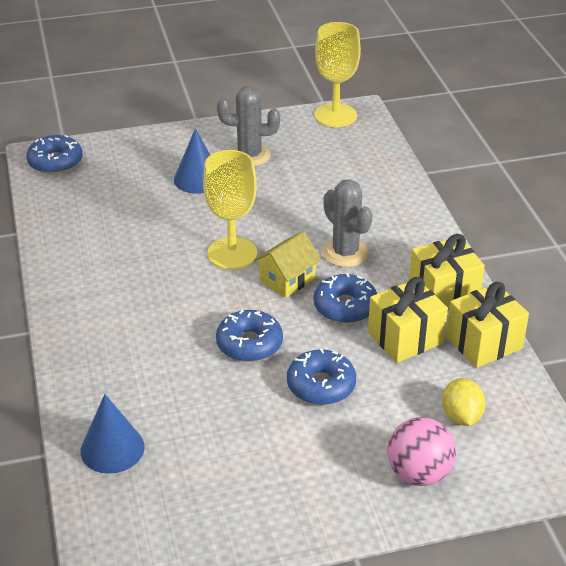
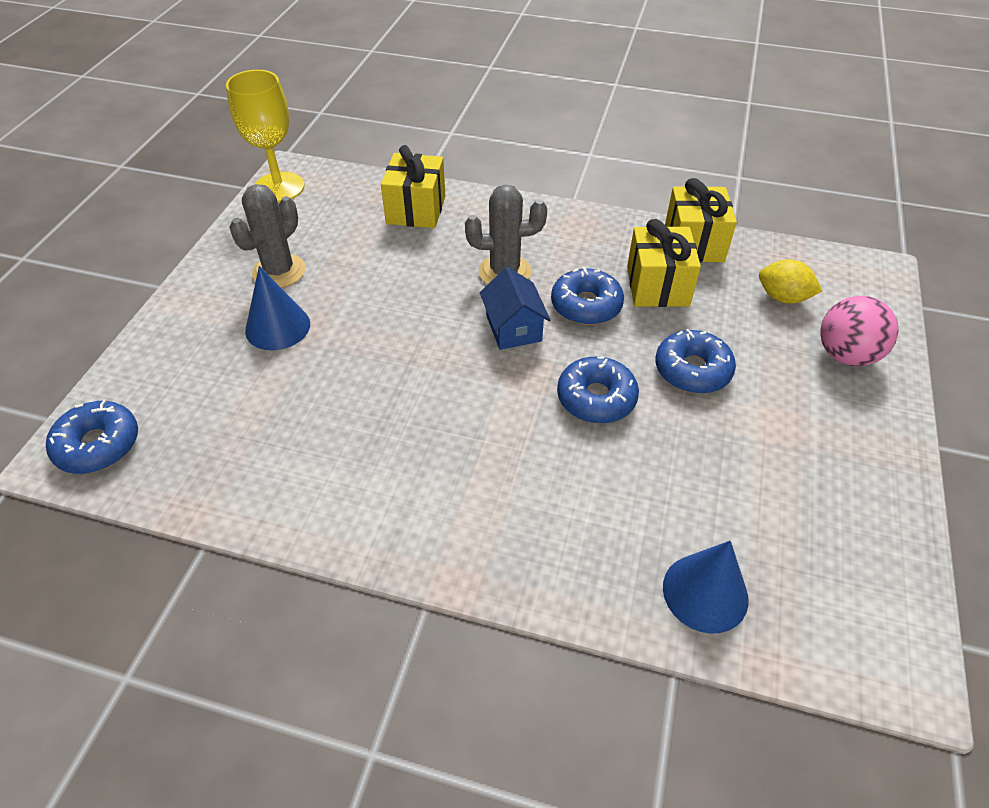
camera: 60 degrees left, 10 degrees up
yellow goblet [203,150,257,270] -> none
yellow house [254,231,321,298] -> blue house [480,267,551,350]
yellow gift [409,234,485,309] -> yellow gift moved to [381,145,446,228]

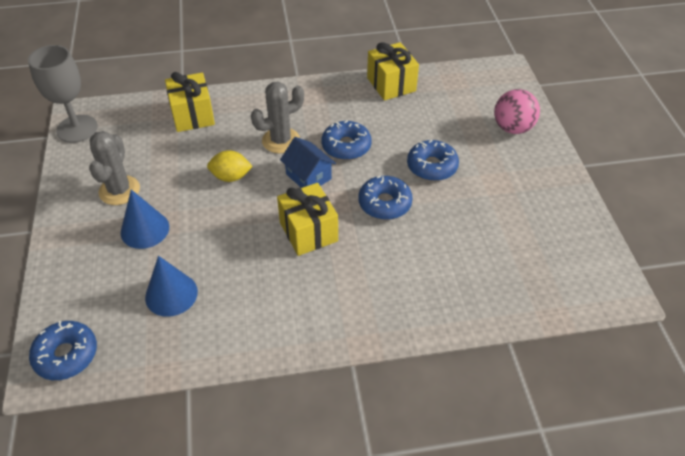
camera: 25 degrees left, 0 degrees up
yellow goblet [226,70,304,203] -> grey goblet [28,45,98,143]
yellow gift [627,219,701,307] -> yellow gift moved to [277,183,338,256]
blue cone [663,541,749,634] -> blue cone moved to [145,256,198,317]
yellow lemon [759,259,822,304] -> yellow lemon moved to [207,150,253,182]

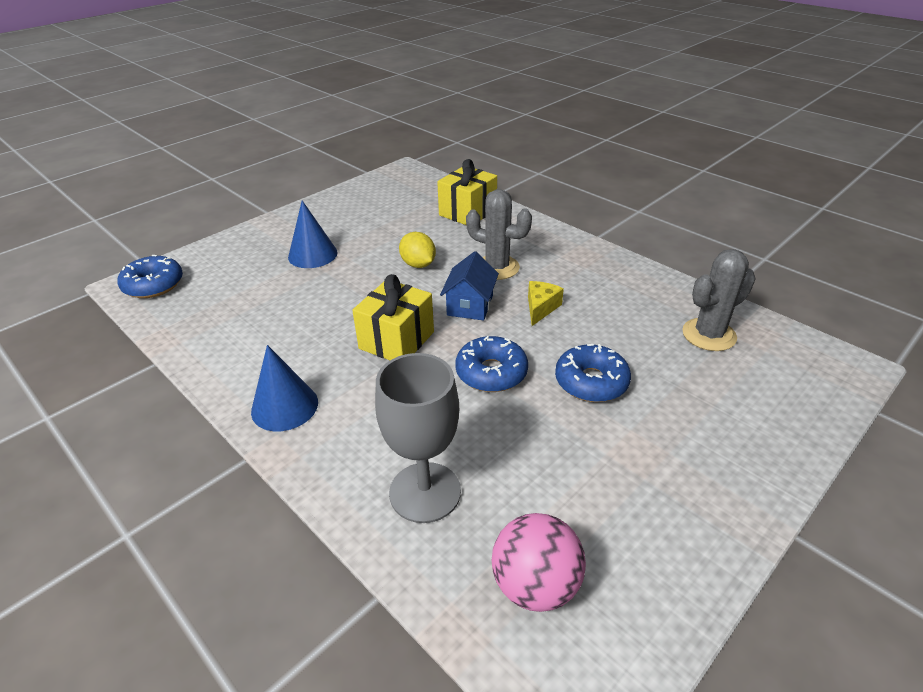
camera: 55 degrees right, 10 degrees down
grey goblet [28,45,98,143] -> grey goblet moved to [375,353,461,523]
grey cactus [89,131,140,205] -> grey cactus moved to [682,249,756,351]
blue cone [145,256,198,317] -> blue cone moved to [251,345,318,431]
blue donut [322,121,372,160] -> yellow cheese [528,281,564,326]
yellow gift [367,42,419,100] -> none
pink ball [494,89,540,134] -> pink ball moved to [492,513,586,612]

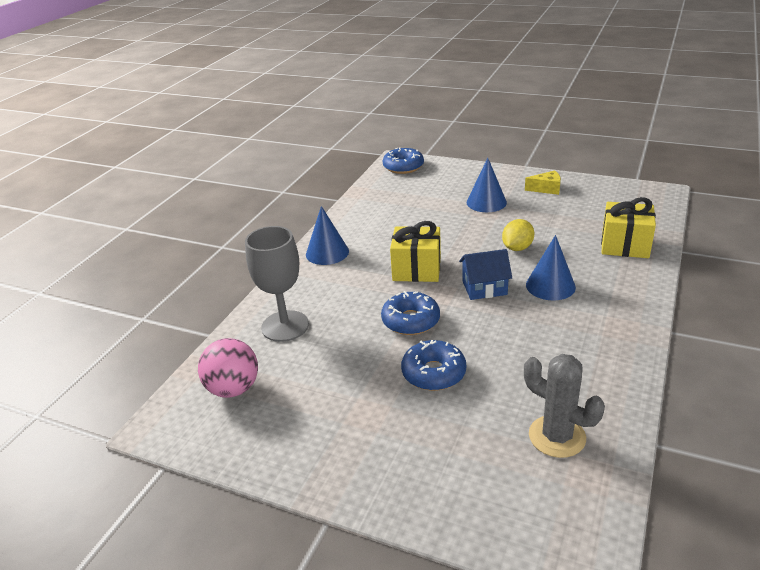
camera: 70 degrees right, 5 degrees down
grey cactus [466,189,532,280] -> blue cone [526,235,576,301]
yellow cheese [528,281,564,326] -> yellow cheese moved to [525,170,561,195]

